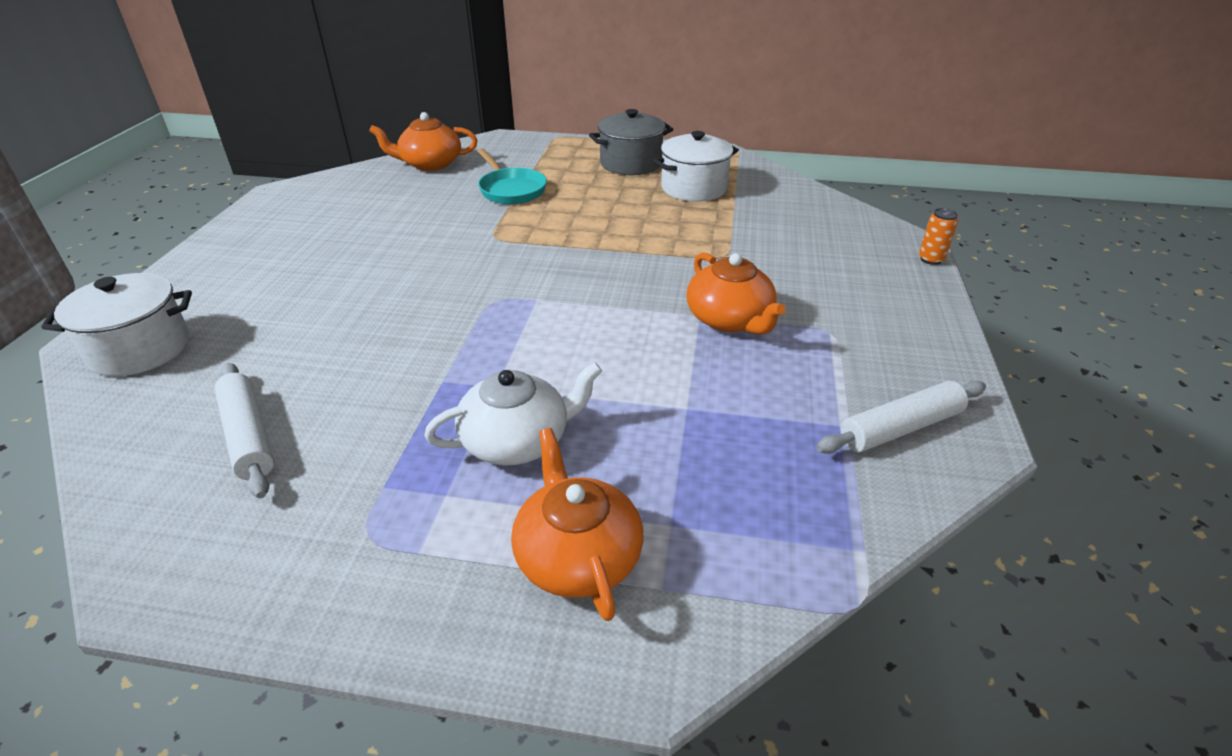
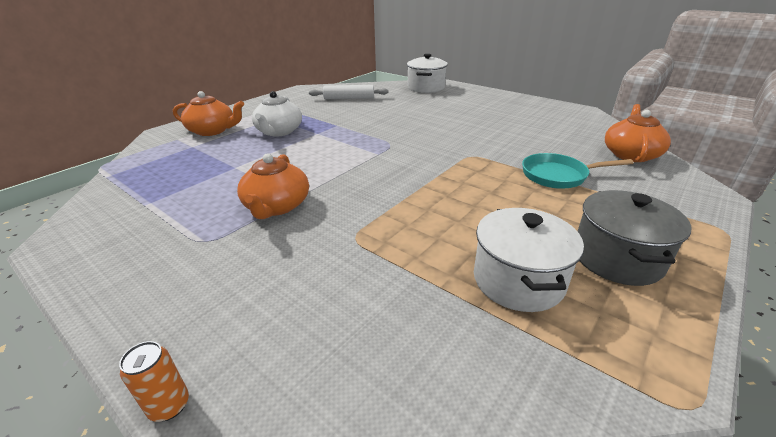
camera: 120 degrees right, 5 degrees down
orange teapot [686,253,786,335] -> orange teapot turned 90 degrees counterclockwise [237,153,309,219]
white rolling pin [816,381,986,454] -> none

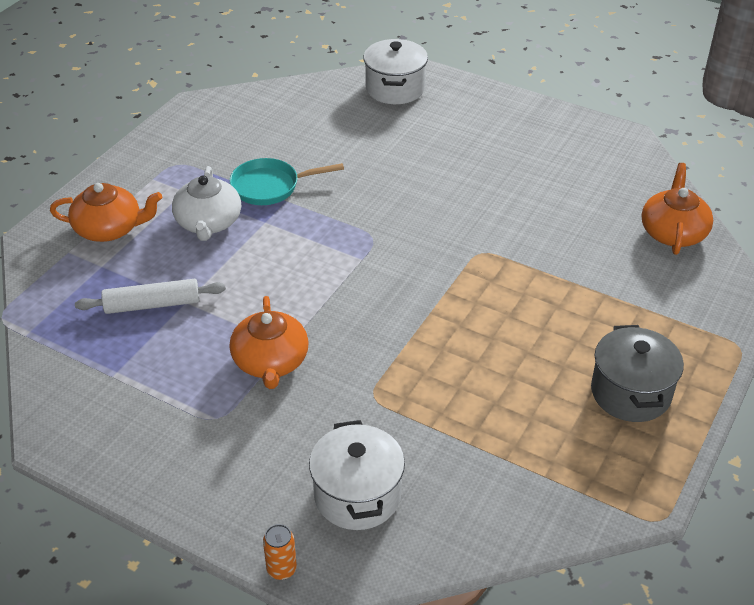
camera: 10 degrees left, 10 degrees up
white rolling pin [309,85,389,99] -> white rolling pin moved to [75,279,226,314]
white pot [474,208,584,312] -> white pot moved to [309,420,405,530]
turquoise pan [522,153,633,189] -> turquoise pan moved to [230,158,344,205]

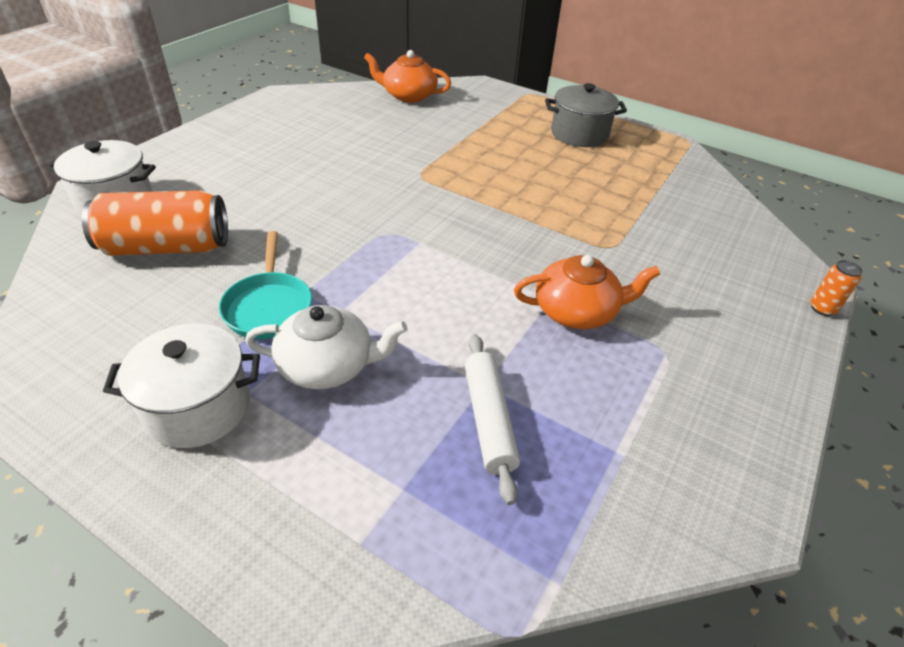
camera: 90 degrees left, 0 degrees up
orange teapot [50,183,162,242] -> none
white pot [309,420,405,530] -> white pot moved to [103,324,260,448]
none -> orange can [82,190,228,256]

